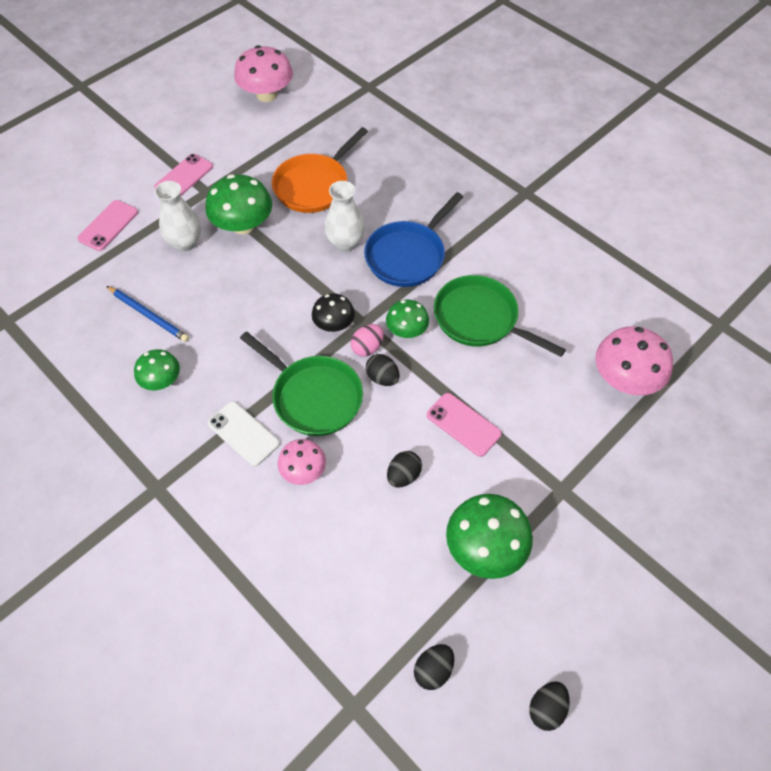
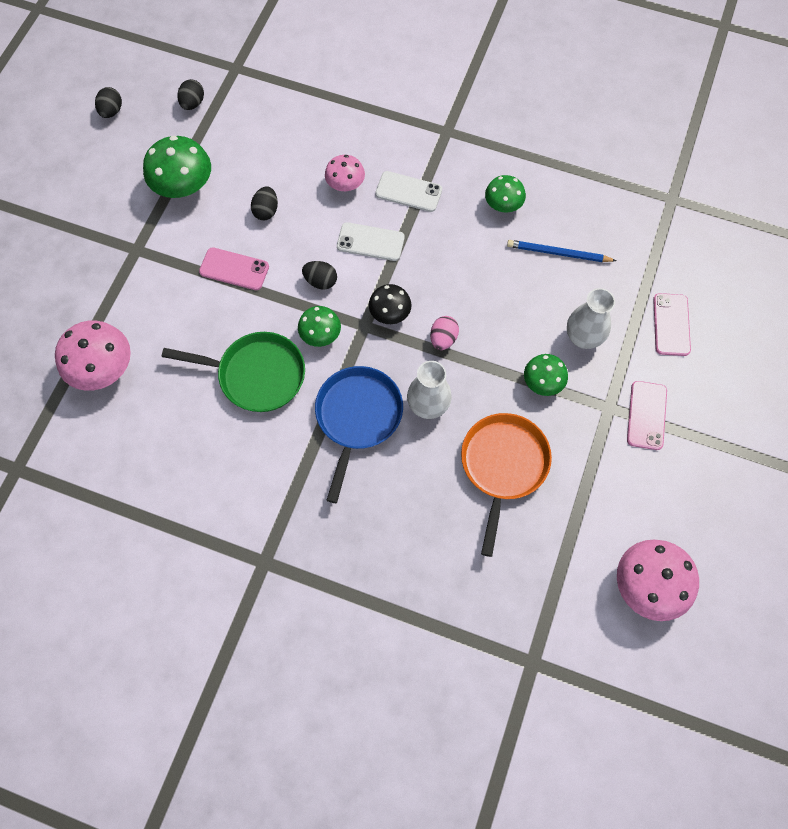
camera: 155 degrees right, 10 degrees up
green mushroom [205,174,272,234] -> green mushroom [524,354,568,396], size x0.60
green pan [240,332,363,436] -> white phone [337,222,404,261]
pink egg [351,324,384,357] -> pink egg moved to [430,316,459,350]

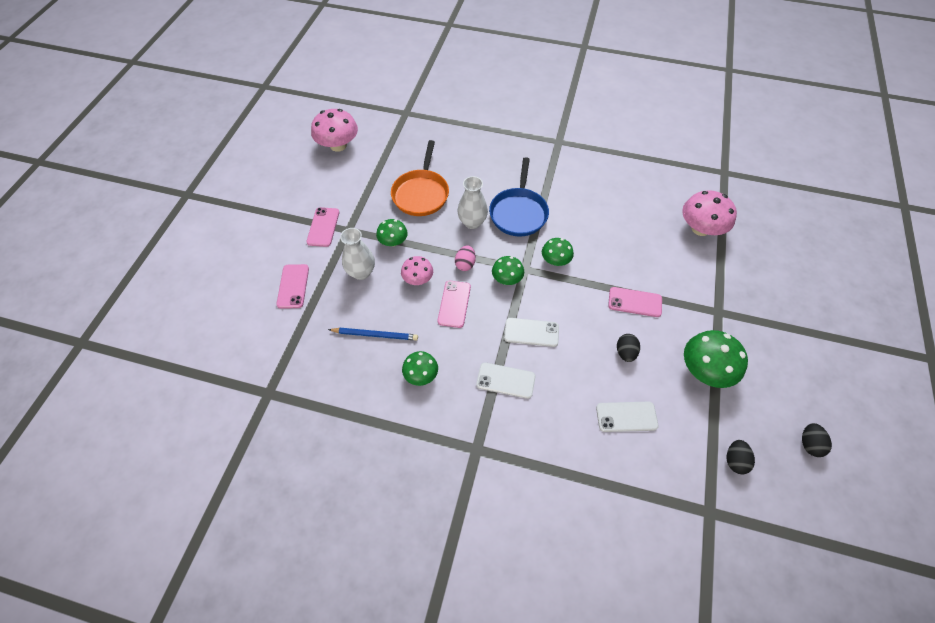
camera: 175 degrees right, 10 degrees down
green pan [162,332,305,412] -> none
black egg [302,261,337,290] -> none
pink mushroom [325,155,365,191] -> pink mushroom moved to [401,256,433,285]
black mushroom [369,284,411,324] -> green mushroom [492,256,524,285]
none -> pink phone [438,281,471,328]
none -> white phone [596,402,659,432]

